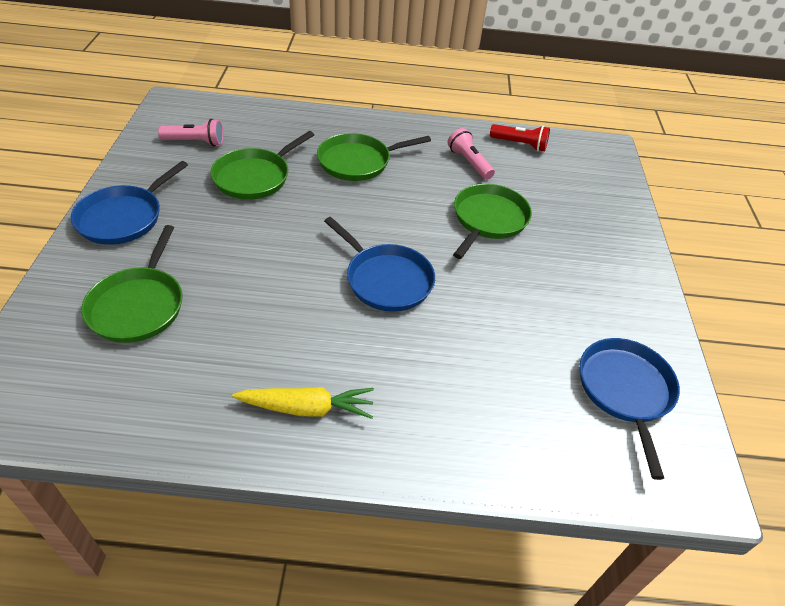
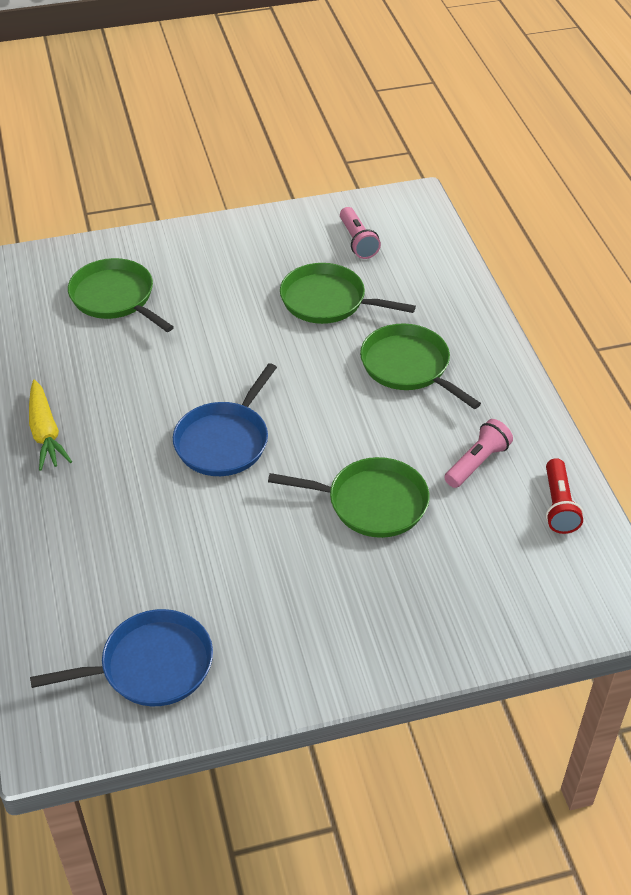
camera: 75 degrees right, 0 degrees up
blue pan [71,161,188,245] -> none
green pan [81,225,183,343] -> green pan turned 60 degrees clockwise [68,258,174,332]

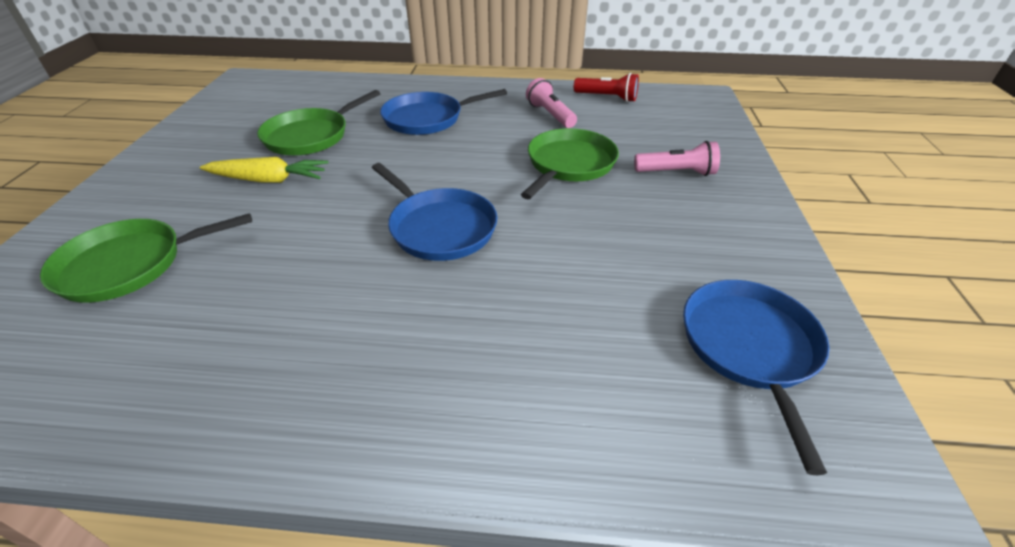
camera: 70 degrees left, 5 degrees down
yellow carrot [29,380,72,471] -> yellow carrot moved to [200,157,328,183]
pink flashlight [340,207,381,259] -> pink flashlight moved to [634,141,720,176]
green pan [360,324,481,409] -> blue pan [380,89,507,135]

